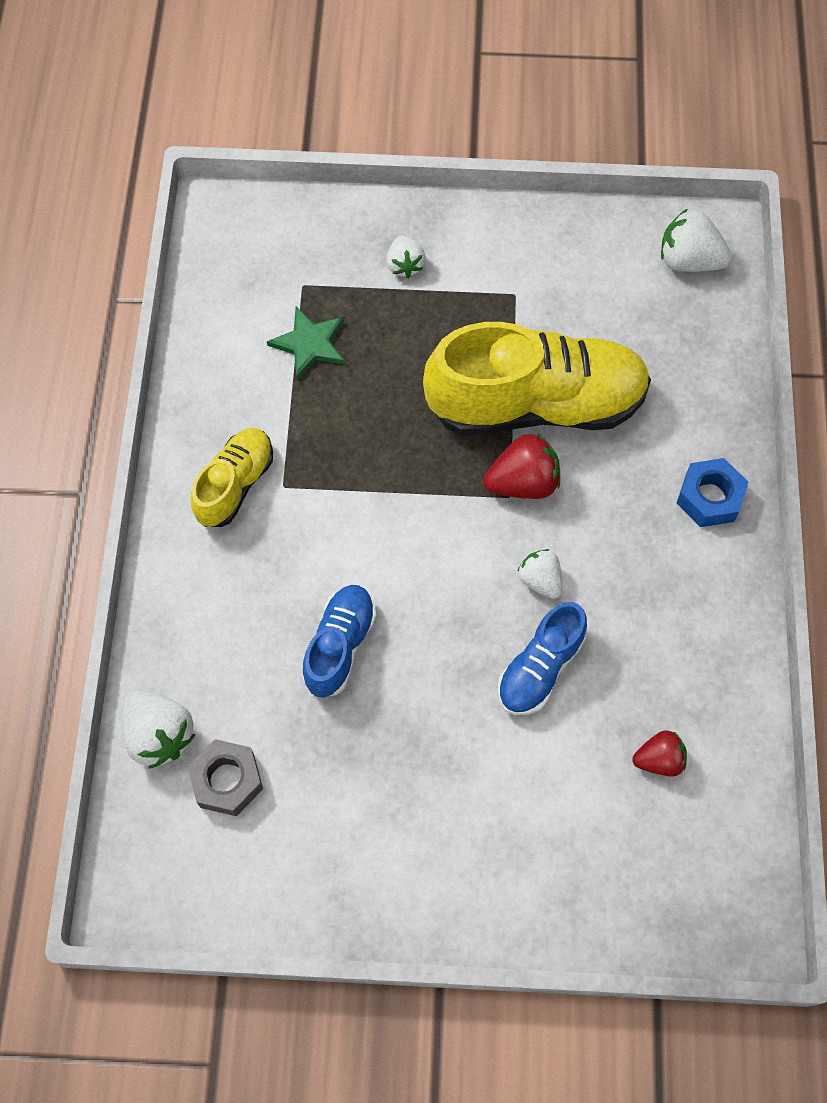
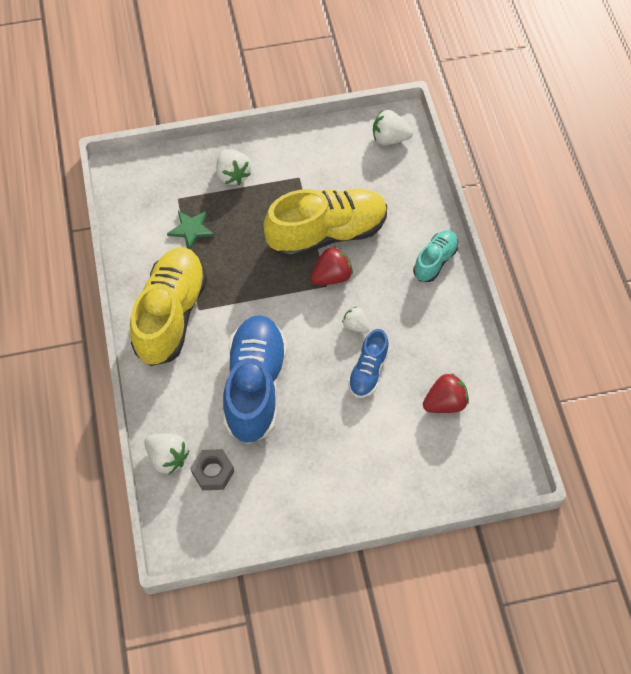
camera: 15 degrees left, 5 degrees down
yellow shoe [191,428,273,527] -> yellow shoe [130,247,207,366], size x1.96
blue shoe [302,585,376,697] -> blue shoe [223,315,287,444], size x1.96
white strawberry [386,236,426,278] -> white strawberry [216,149,251,185], size x1.56
red strawberry [632,730,687,776] -> red strawberry [423,373,469,413], size x1.56
blue nut [677,458,748,527] -> turquoise shoe [413,230,458,282]

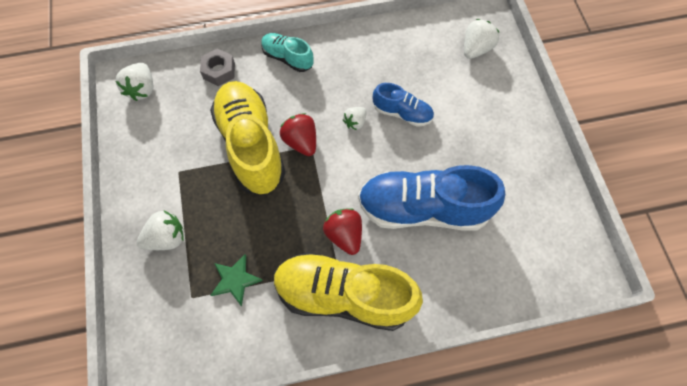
camera: 90 degrees left, 5 degrees up
white strawberry [144,433,190,474] -> white strawberry moved to [464,19,499,59]
grey nut [190,449,234,490] -> grey nut moved to [200,48,235,86]
red strawberry [423,373,469,413] -> red strawberry moved to [323,208,362,255]

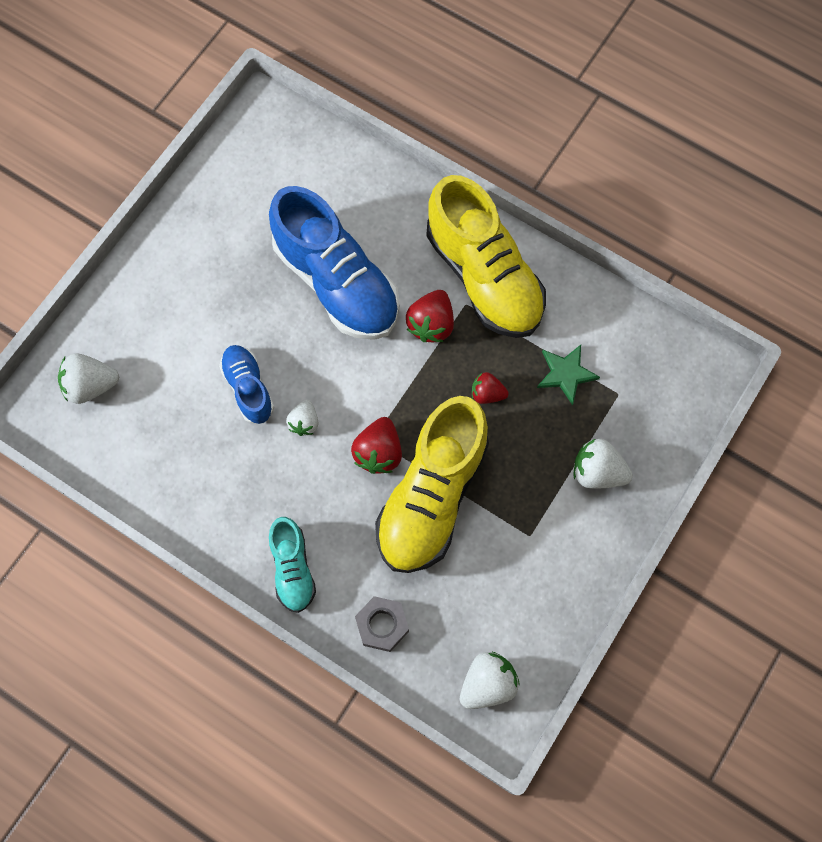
camera: 135 degrees left, 5 degrees up
white strawberry [343,107,367,130] -> white strawberry turned 105 degrees clockwise [286,400,318,436]
none -> red strawberry [472,372,509,404]

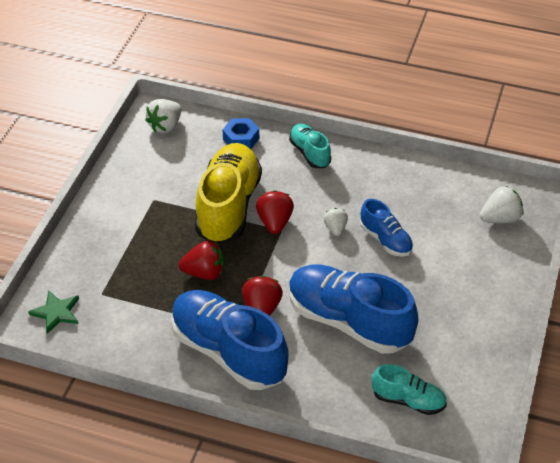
camera: 165 degrees right, 25 degrees down
grey nut [355,596,409,652] -> blue nut [223,118,259,149]
yellow shoe [427,175,546,338] -> blue shoe [171,290,289,390]
red strawberry [472,372,509,404] -> red strawberry [179,241,224,280], size x1.56
green star [537,345,600,405] -> green star moved to [28,290,79,334]
white strawberry [574,439,633,489] -> none
none -> turquoise shoe [372,364,447,415]

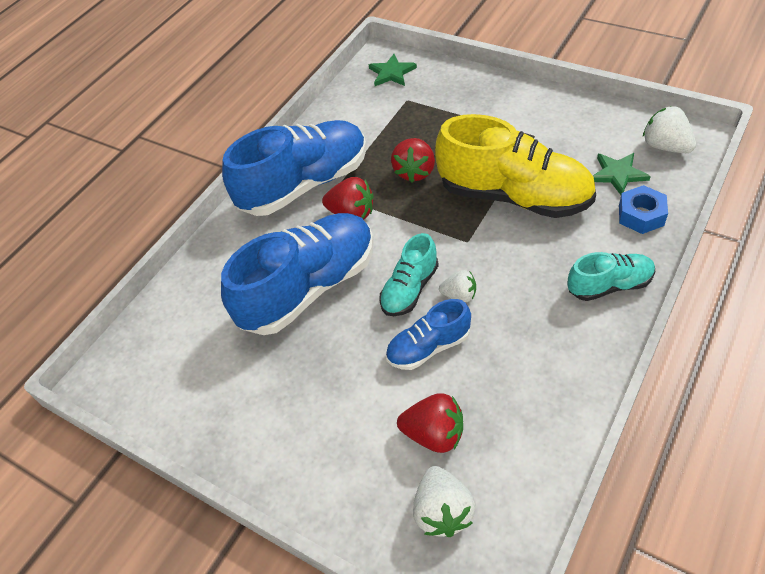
camera: 110 degrees right, 5 degrees up
red strawberry [256,190,294,234] -> red strawberry moved to [397,393,463,453]
turquoise shoe [372,364,447,415] -> turquoise shoe moved to [379,233,439,316]
none -> green star [593,153,651,195]

